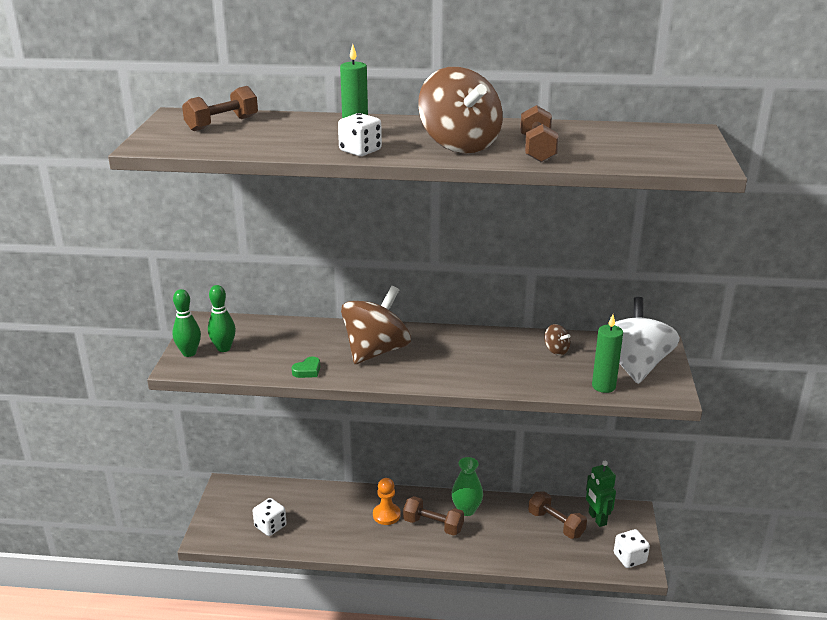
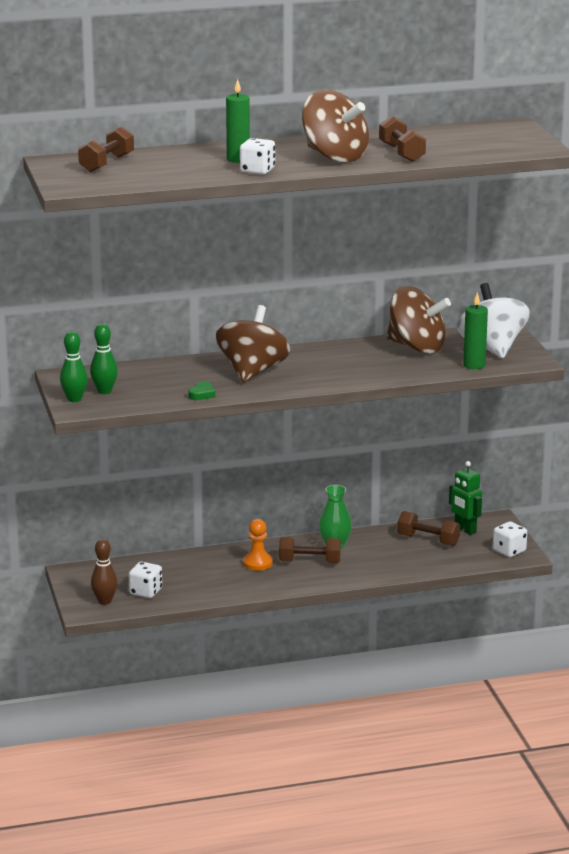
camera: 20 degrees left, 5 degrees down
brown spinning top [544,324,570,355] -> brown spinning top [387,286,451,354], size x2.41
none -> brown bowling pin [91,539,118,605]

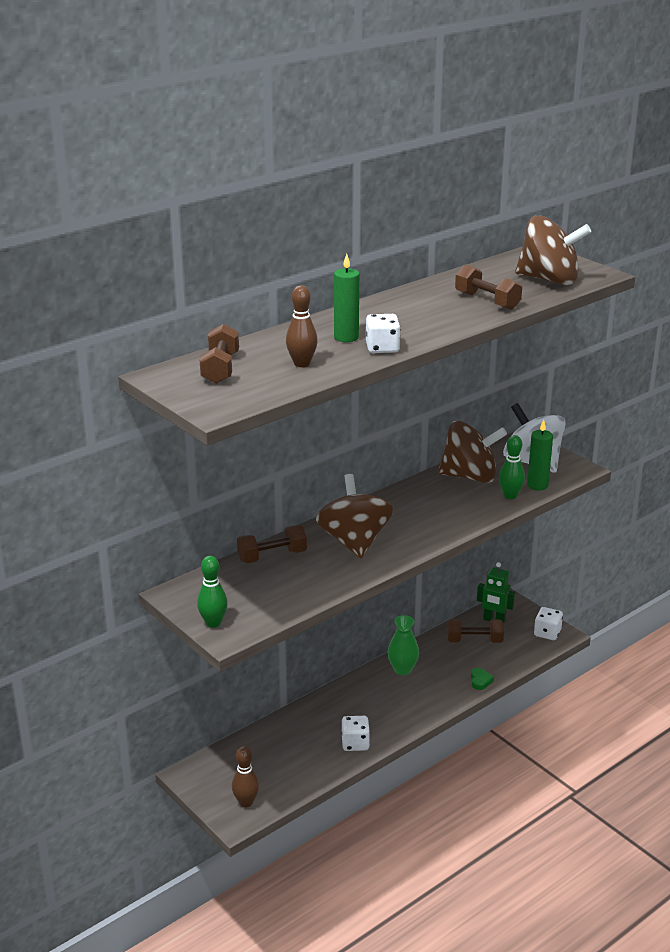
camera: 25 degrees left, 5 degrees up
green bowling pin [90,324,118,394] -> green bowling pin moved to [499,435,525,499]
white dice [129,562,162,598] -> white dice moved to [342,716,370,751]
green heart [188,381,215,400] -> green heart moved to [471,668,494,690]
orange pawn [243,519,273,571] -> none
brown dumbbell [279,537,341,563] -> brown dumbbell moved to [237,525,307,563]
brown spinning top [302,90,369,163] -> brown spinning top moved to [515,216,591,285]
none -> brown bowling pin [286,285,318,367]

